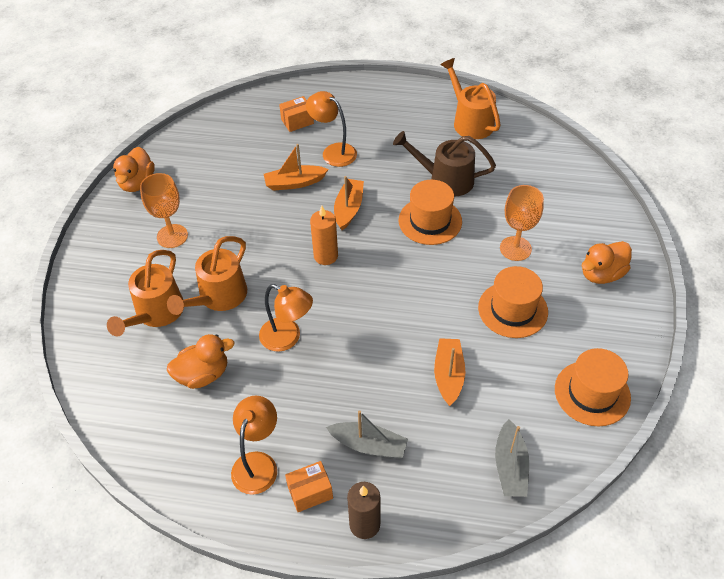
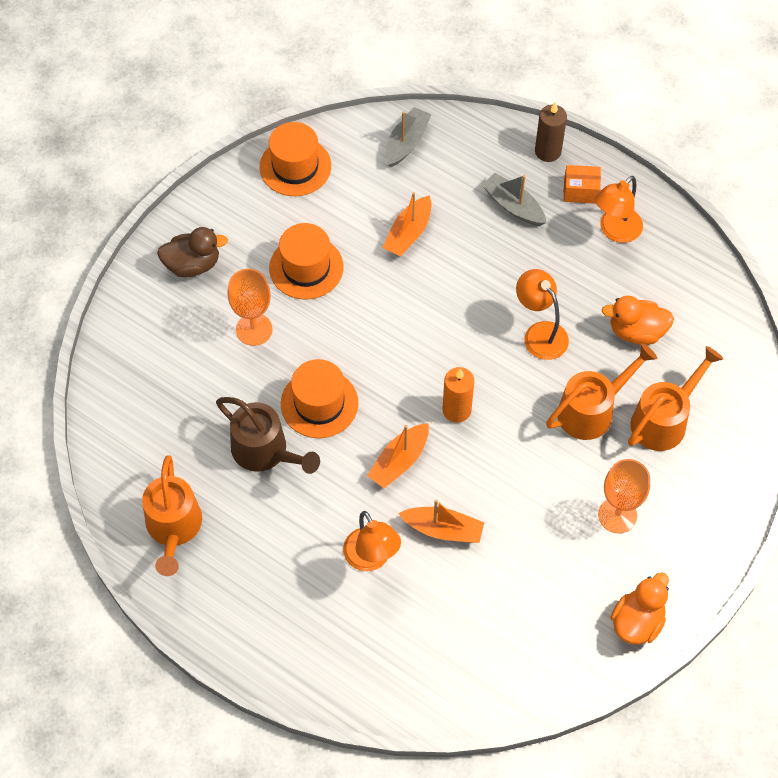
camera: 155 degrees left, 10 degrees up
orange box [279,96,314,132] -> none
orange duck [582,241,632,284] -> brown duck [157,227,228,277]

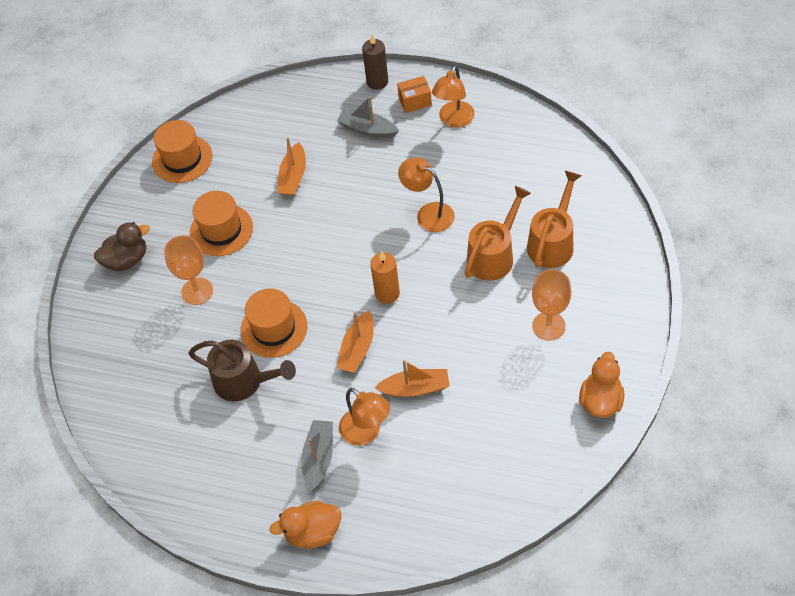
camera: 15 degrees left, 5 degrees down
orange watering can [142,455,202,576] -> none
grey boat [385,107,432,167] -> grey boat moved to [301,420,333,491]
orange duck [601,296,674,345] -> orange duck moved to [269,500,341,548]

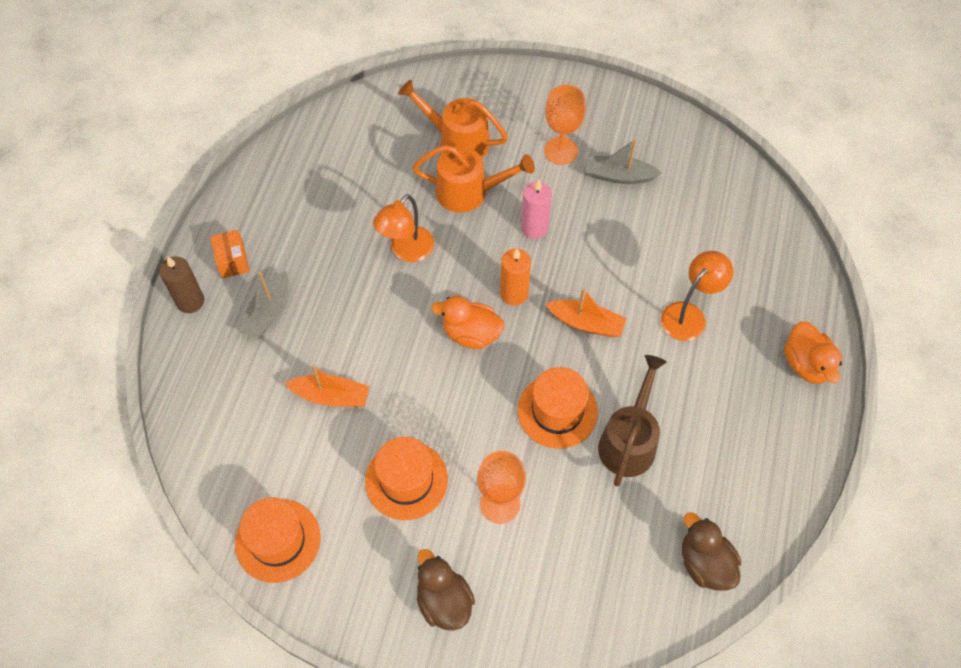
camera: 95 degrees left, 5 degrees up
grey boat [301,420,333,491] -> grey boat moved to [586,139,662,184]
orange boat [375,360,450,397] -> none
orange lamp [432,65,475,128] -> none
orange watering can [465,186,531,281] -> orange watering can turned 150 degrees clockwise [412,145,535,213]
orange duck [579,352,625,418] -> orange duck moved to [431,296,505,349]
none -> pink candle [521,179,552,239]
none -> brown duck [682,512,741,591]

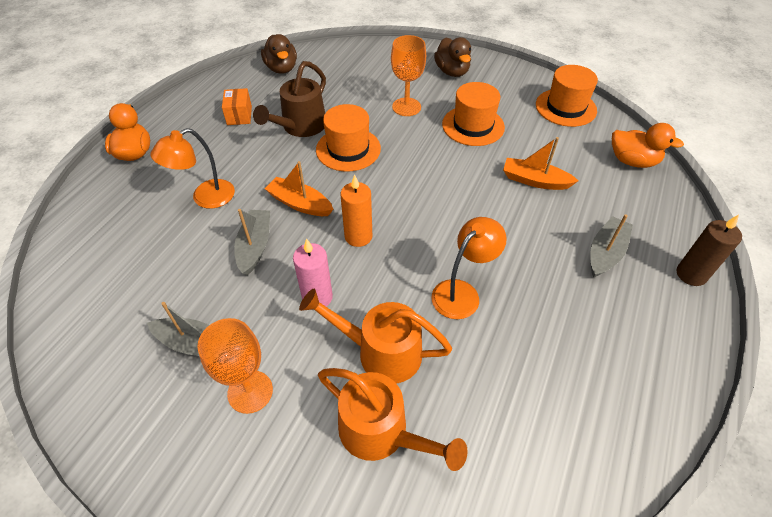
camera: 170 degrees left, 10 degrees down
orange box [211,230,250,278] -> orange box moved to [222,88,252,125]
orange duck [431,296,505,349] -> orange duck moved to [612,123,684,168]
none -> grey boat [234,209,270,275]

